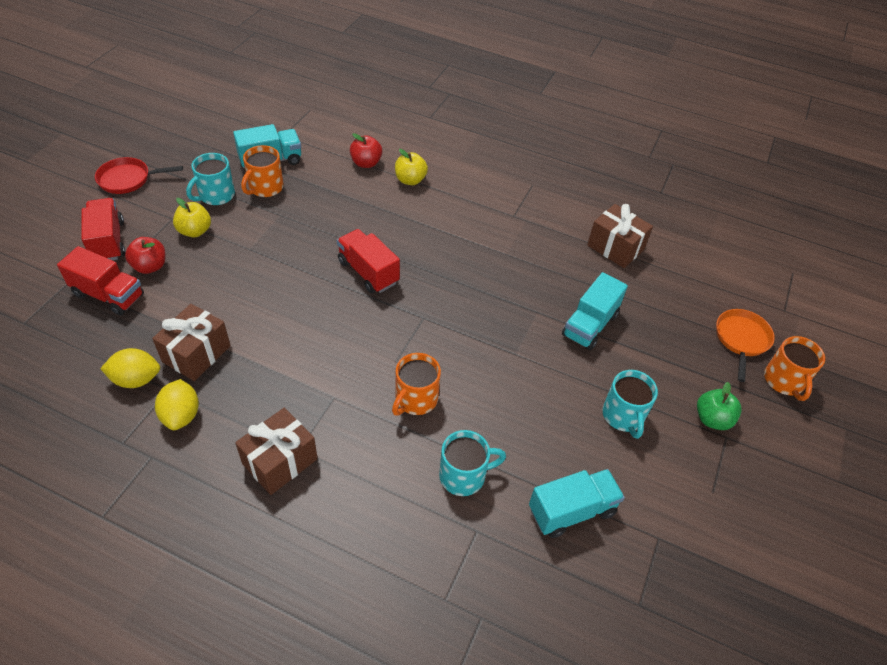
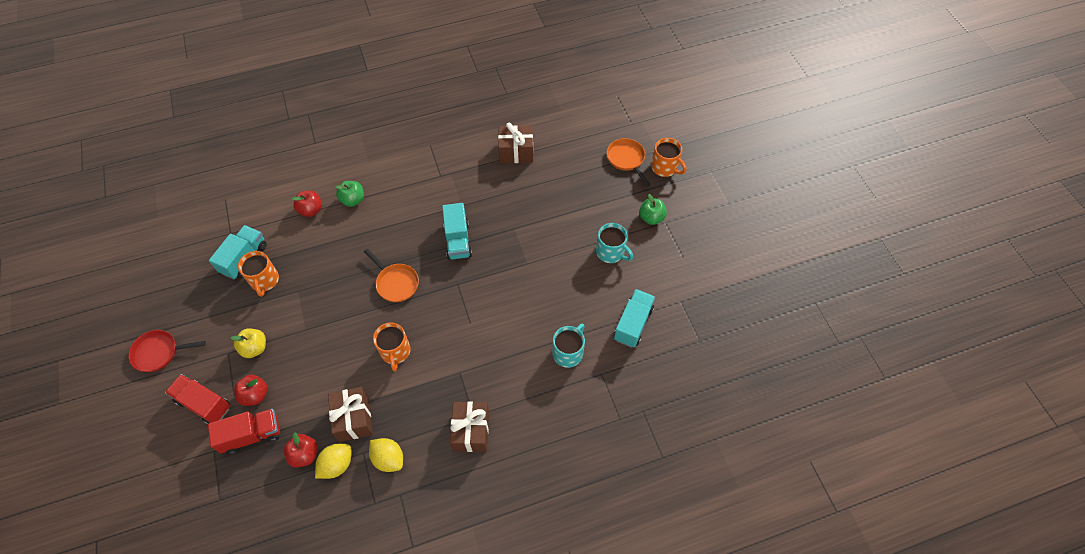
camera: 40 degrees left, 10 degrees up
red pan [95,157,183,194] -> red pan turned 45 degrees clockwise [128,330,206,372]
turquoise mug [186,153,235,205] -> none
red truck [337,229,400,293] -> orange pan [364,248,419,302]
orange mug [392,353,441,416] -> orange mug moved to [373,322,411,371]
yellow apple [395,149,428,185] -> green apple [335,181,364,207]
turquoise truck [562,272,628,350] -> turquoise truck moved to [442,203,472,260]
none -> red apple [283,432,318,467]

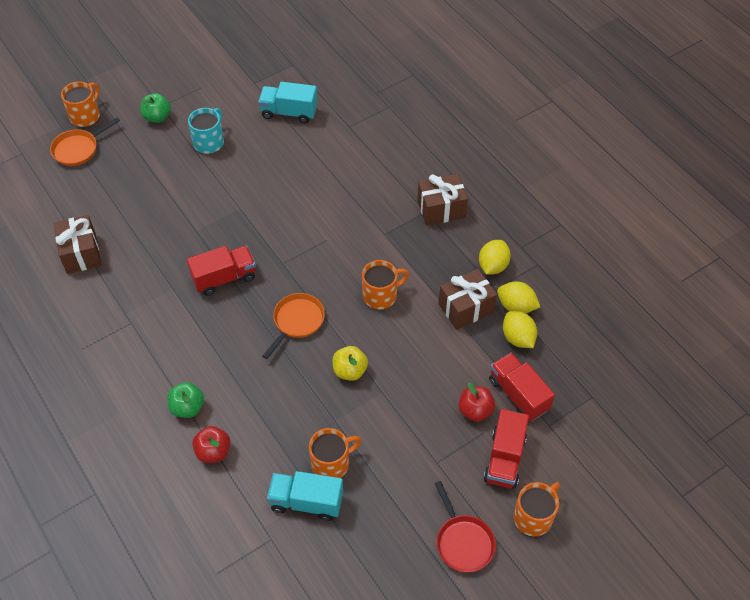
camera: 105 degrees left, 5 degrees down
yellow apple [231,328,266,358] -> yellow apple moved to [332,346,368,381]
red apple [283,432,318,467] -> yellow lemon [503,311,537,348]
turquoise truck [442,203,472,260] -> red truck [187,246,256,296]
turquoise mug [553,324,585,368] -> none
none -> orange mug [513,482,560,536]

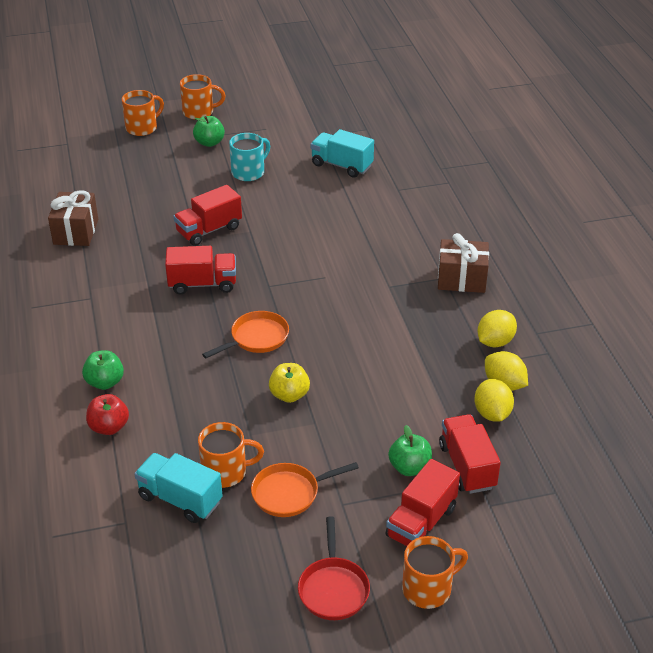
camera: 20 degrees right, 15 degrees down
orange pan [50,117,120,166] -> orange pan moved to [251,462,359,517]
orange mug [362,260,409,310] -> orange mug moved to [180,74,226,120]
brown gift [439,269,497,330] -> none
red apple [458,382,495,422] -> green apple [388,425,432,476]
none -> red truck [173,185,242,246]

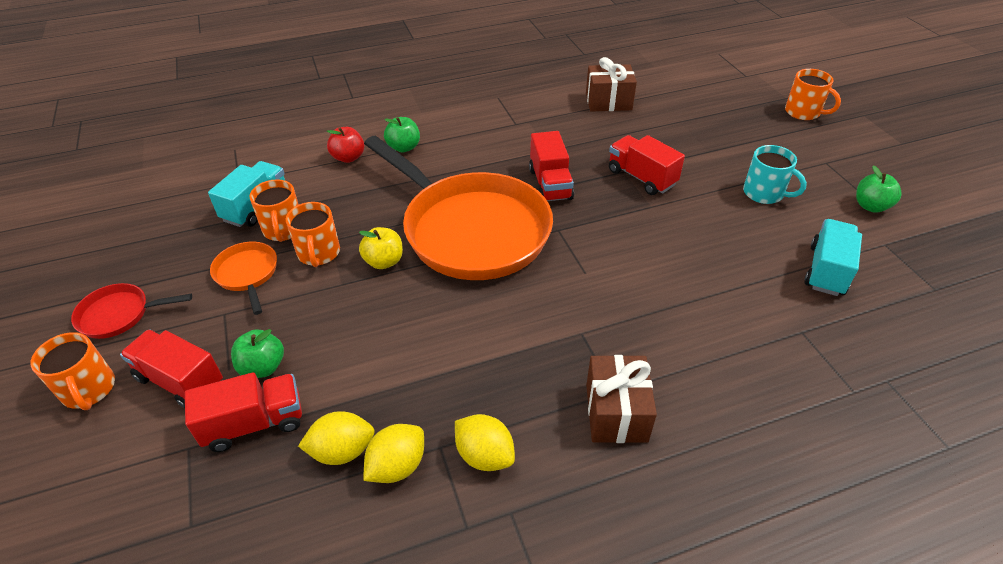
camera: 85 degrees right, 5 degrees up
orange mug [180,74,226,120] -> orange mug moved to [286,202,340,267]
green apple [193,116,225,147] -> green apple moved to [856,165,902,213]
orange pan [202,311,289,358] -> orange pan [364,136,553,280], size x2.38

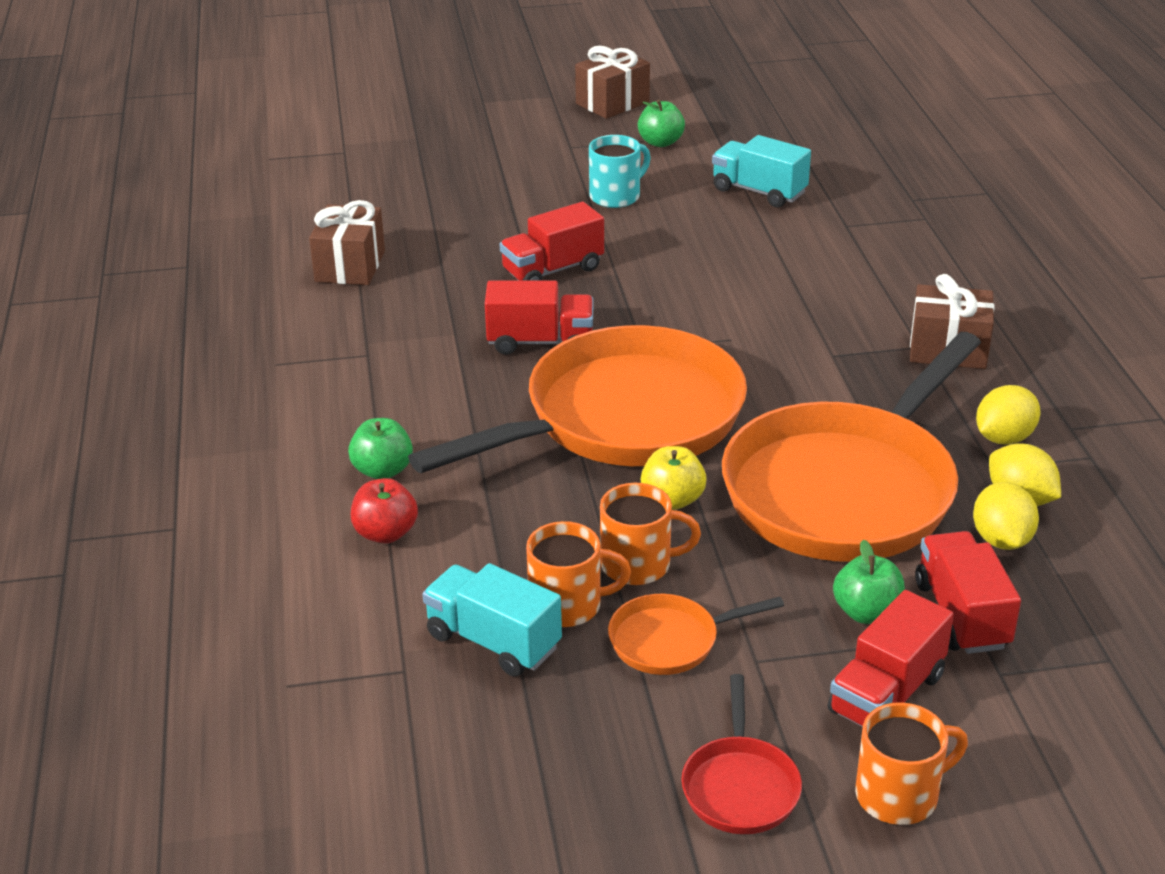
camera: 80 degrees left, 10 degrees down
orange mug [785,69,841,120] -> none
none -> brown gift [575,46,650,119]
none -> orange pan [722,332,981,562]

